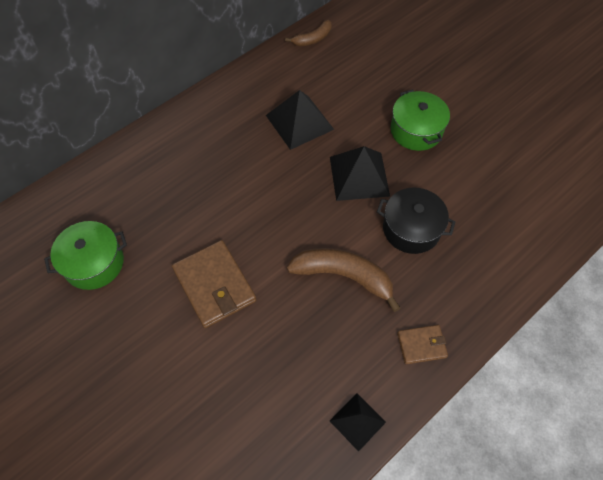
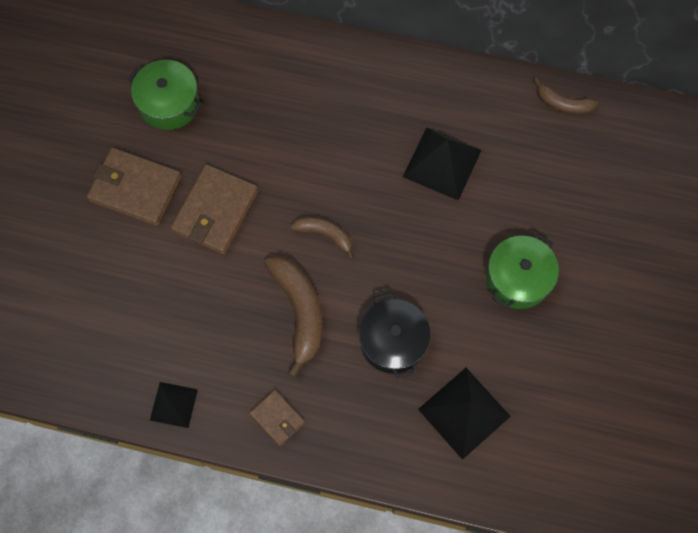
camera: 55 degrees right, 10 degrees up
black pyramid [330,146,390,201] -> black pyramid moved to [418,368,511,460]
none -> brown wallet [87,147,182,226]
none -> brown banana [290,216,354,260]

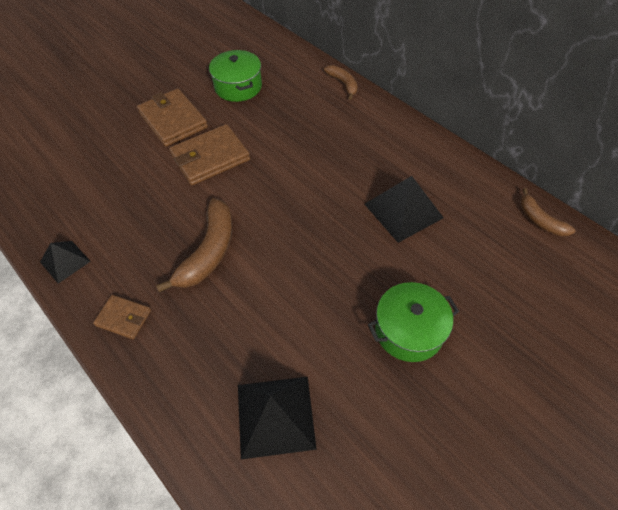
camera: 35 degrees right, 15 degrees down
brown wallet [249,390,305,446] -> brown wallet turned 60 degrees counterclockwise [93,295,151,339]
brown banana [290,216,354,260] -> brown banana moved to [324,65,358,100]
black pot [359,292,431,379] -> none

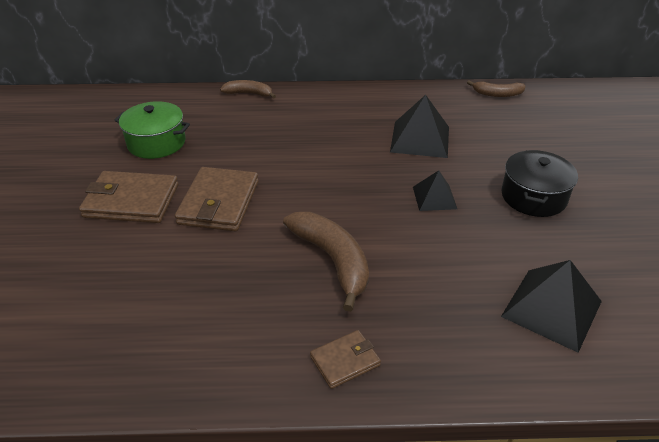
camera: 50 degrees left, 15 degrees down
black pyramid [40,241,91,284] -> black pyramid moved to [413,170,457,211]
green pot [368,282,459,362] -> black pot [501,150,578,217]

